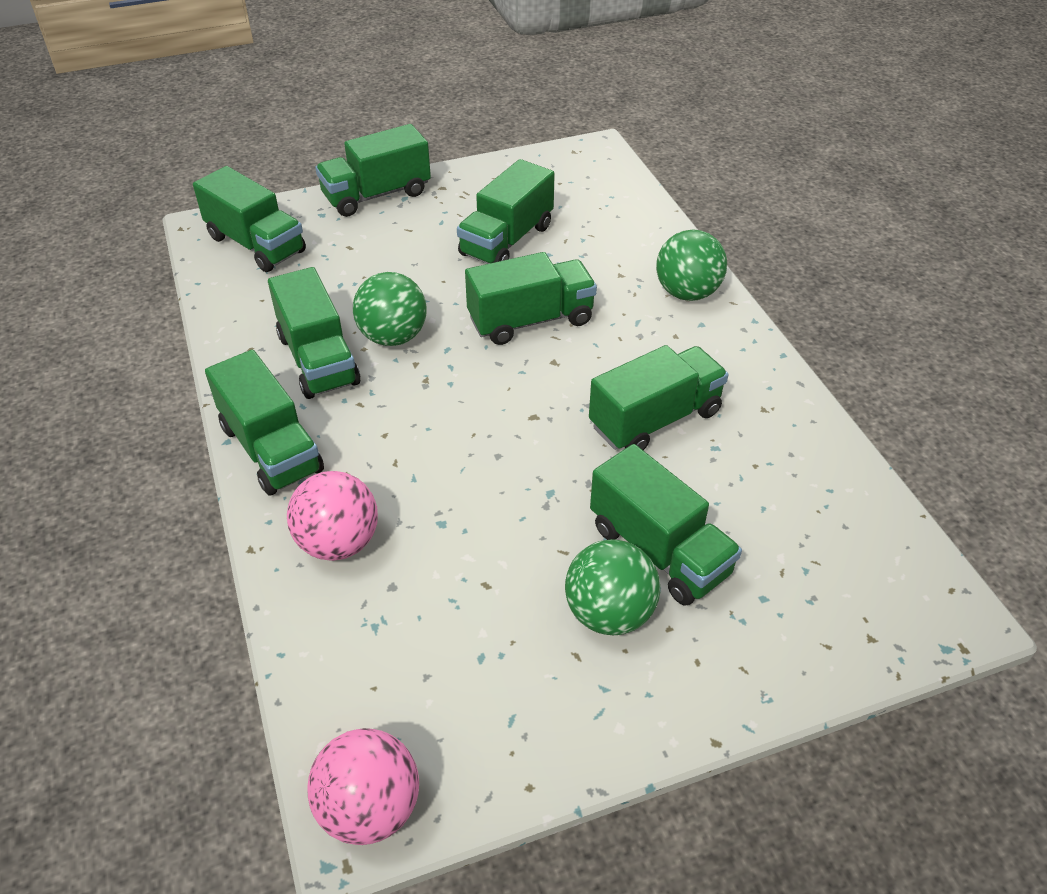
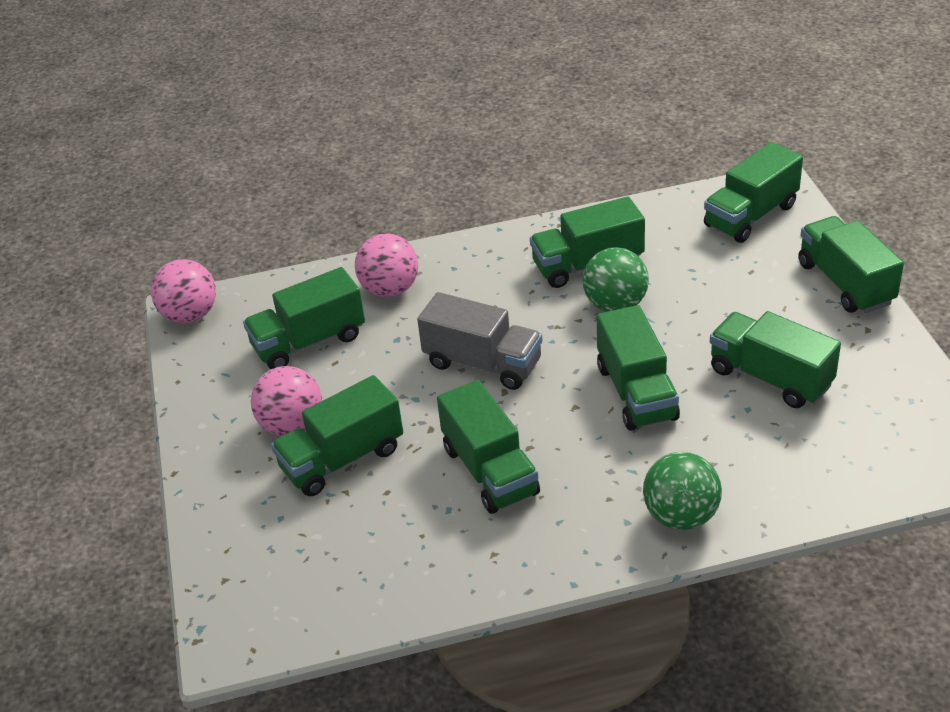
camera: 100 degrees right, 5 degrees down
green truck [205,350,324,495] -> green truck moved to [243,267,365,369]
green ball [565,539,660,635] -> pink ball [251,366,322,436]
none -> grey truck [417,292,542,390]

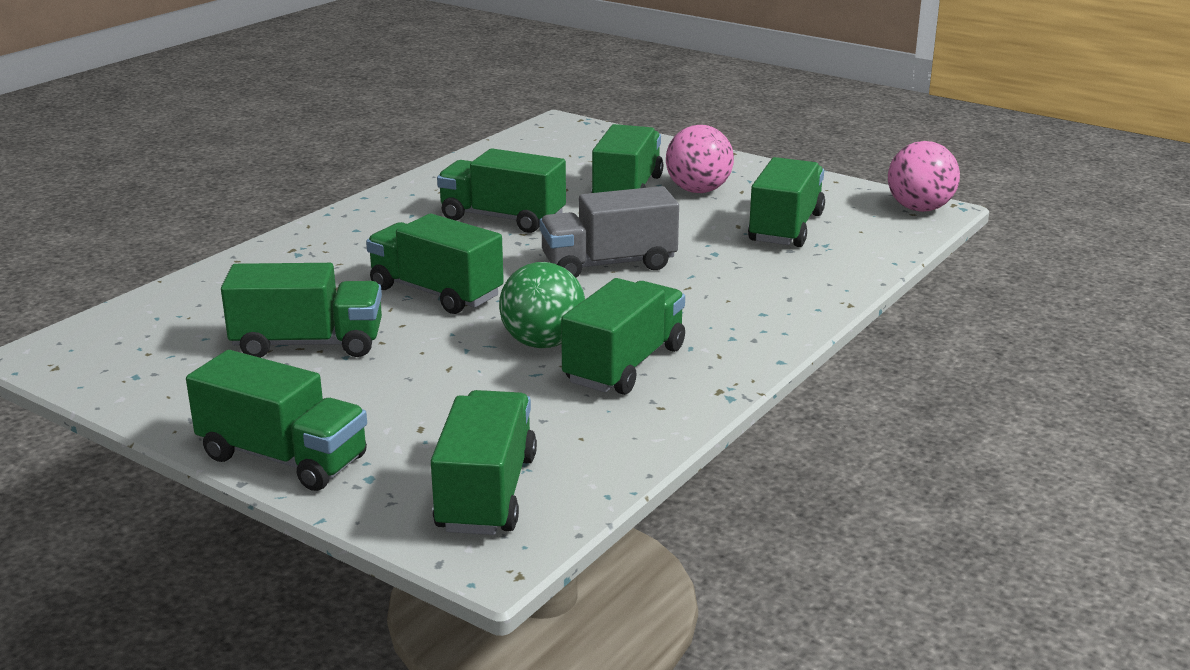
camera: 135 degrees right, 15 degrees down
pink ball [355,233,418,297] -> none
green ball [643,452,722,530] -> none

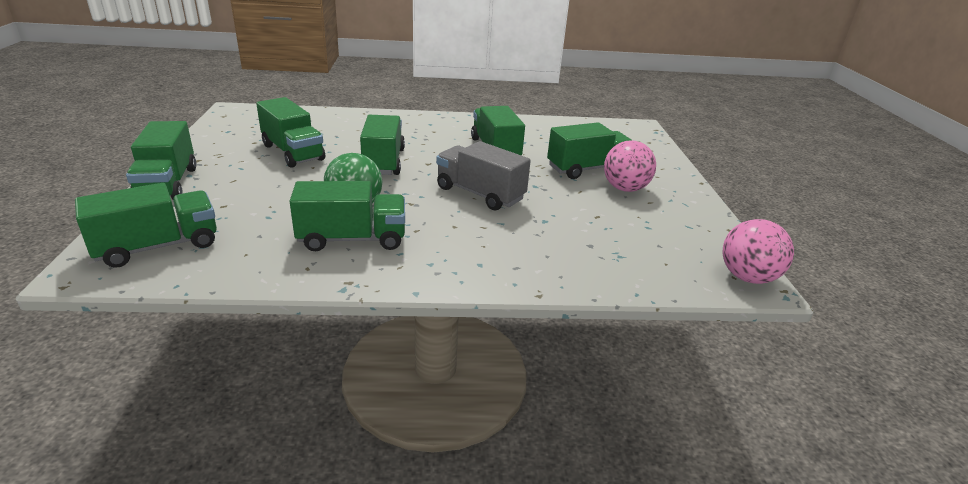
camera: 50 degrees right, 5 degrees up
green truck [748,157,825,247] -> none

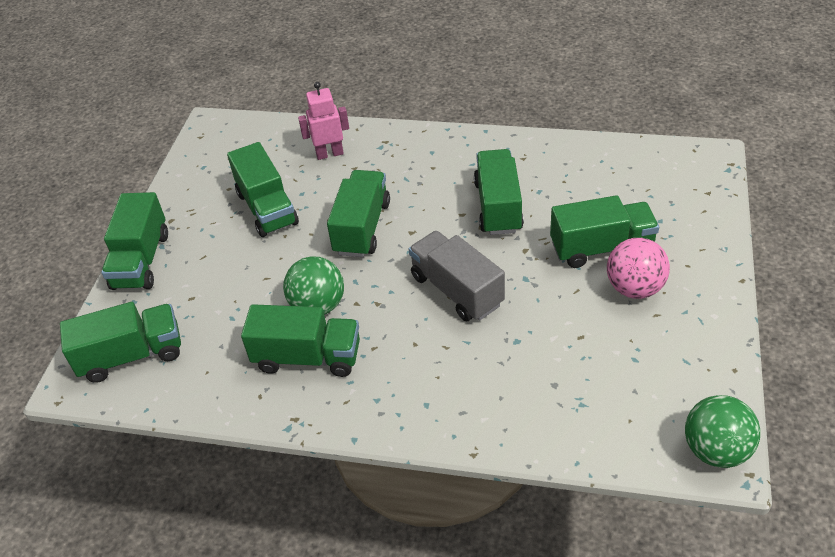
camera: 20 degrees right, 15 degrees up
pink ball [723,219,794,284] -> green ball [685,395,760,468]
none -> pink robot [298,82,349,160]

